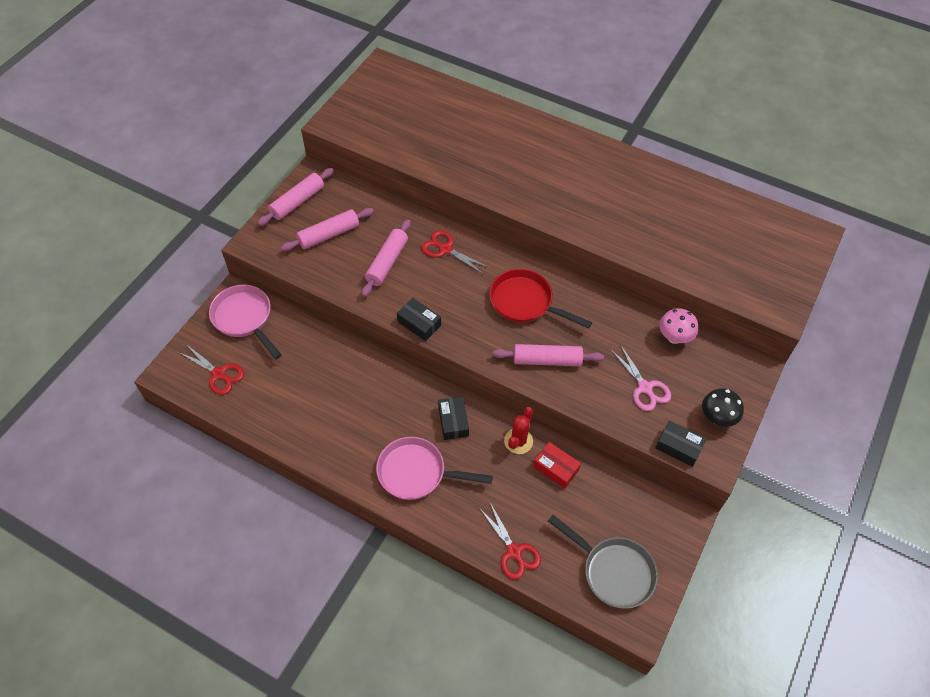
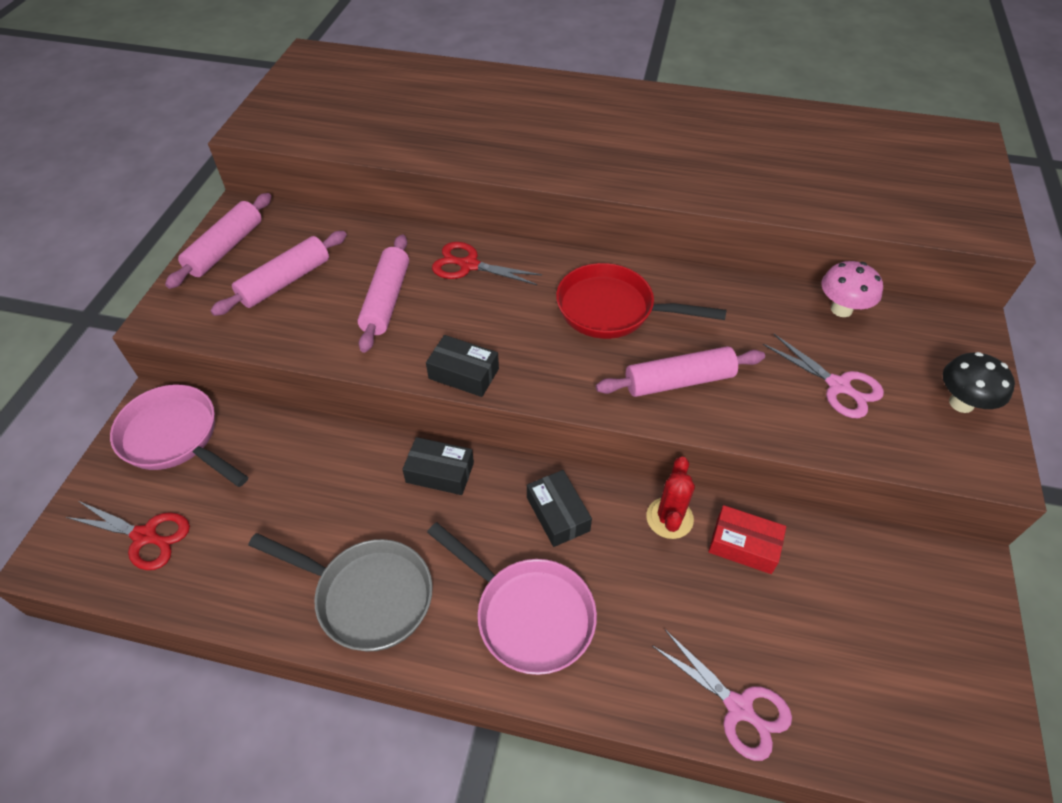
camera: 15 degrees left, 5 degrees down
pink pan [376,437,493,500] -> pink pan turned 135 degrees counterclockwise [427,522,597,675]
red scissors [480,503,541,580] -> pink scissors [652,630,792,761]
grey pan [548,515,658,609] -> grey pan moved to [248,533,433,652]
black box [655,420,706,467] -> black box moved to [402,437,474,495]

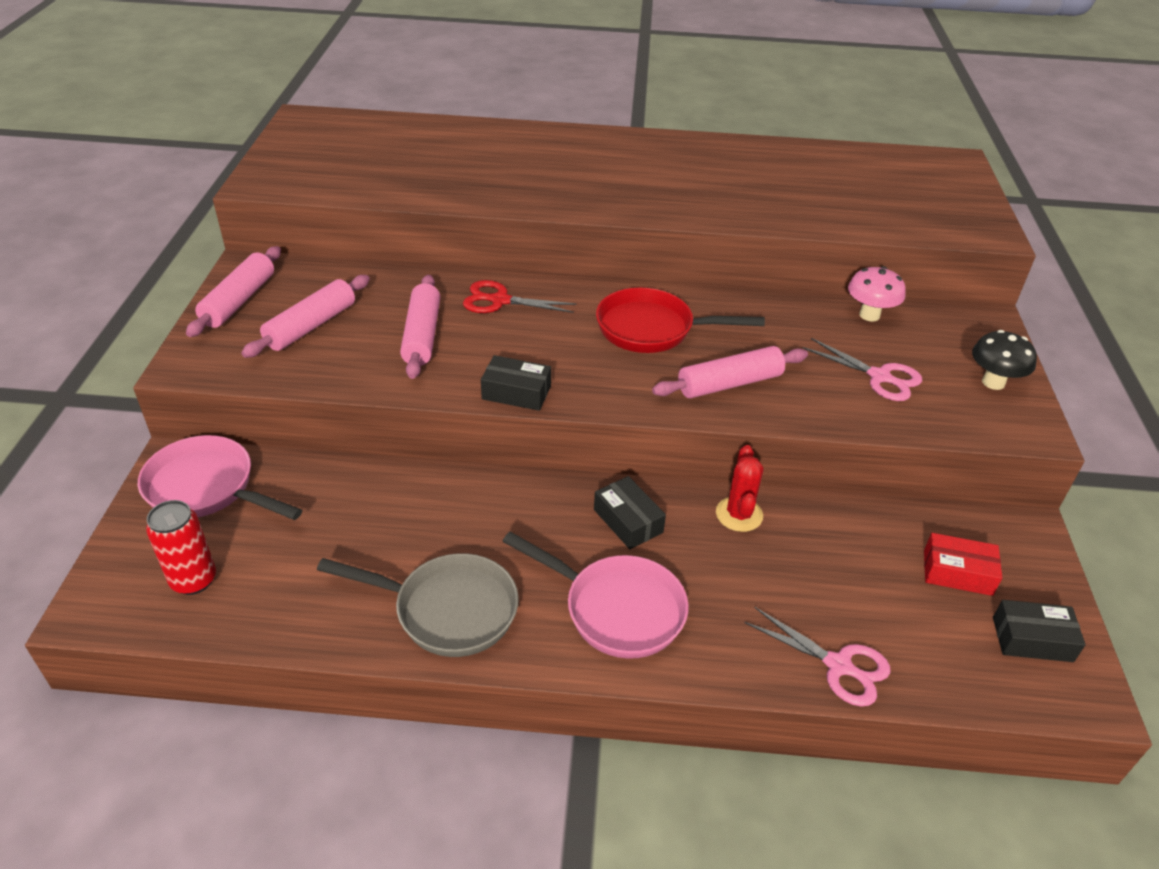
camera: 10 degrees left, 10 degrees down
red scissors [66,500,190,570] -> red can [146,500,216,595]
black box [402,437,474,495] -> black box moved to [993,600,1086,662]
red box [708,505,786,574] -> red box moved to [924,533,1002,596]

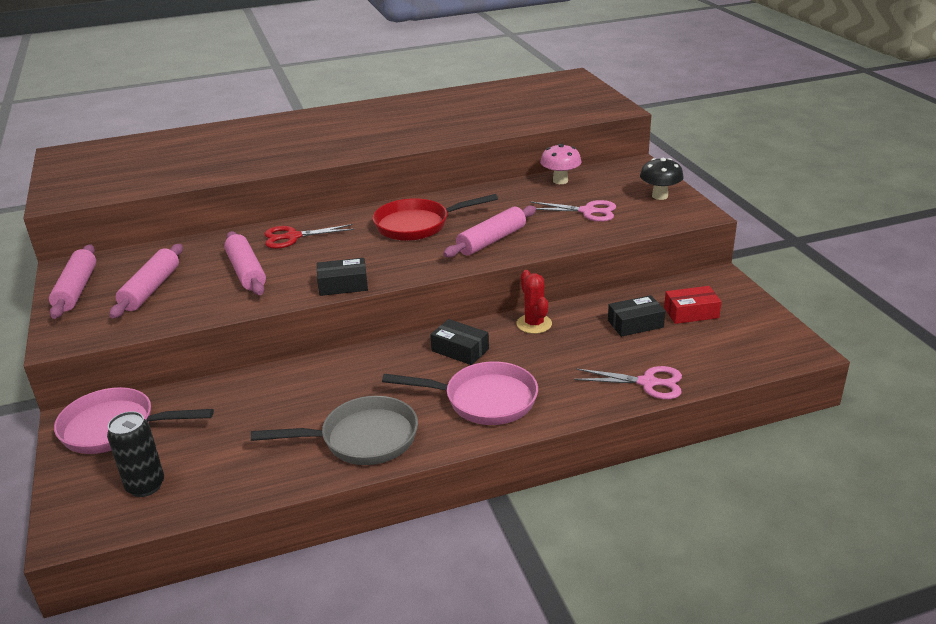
camera: 20 degrees left, 10 degrees down
red can [146,500,216,595] -> black can [107,411,164,497]
black box [993,600,1086,662] -> black box moved to [608,295,665,337]

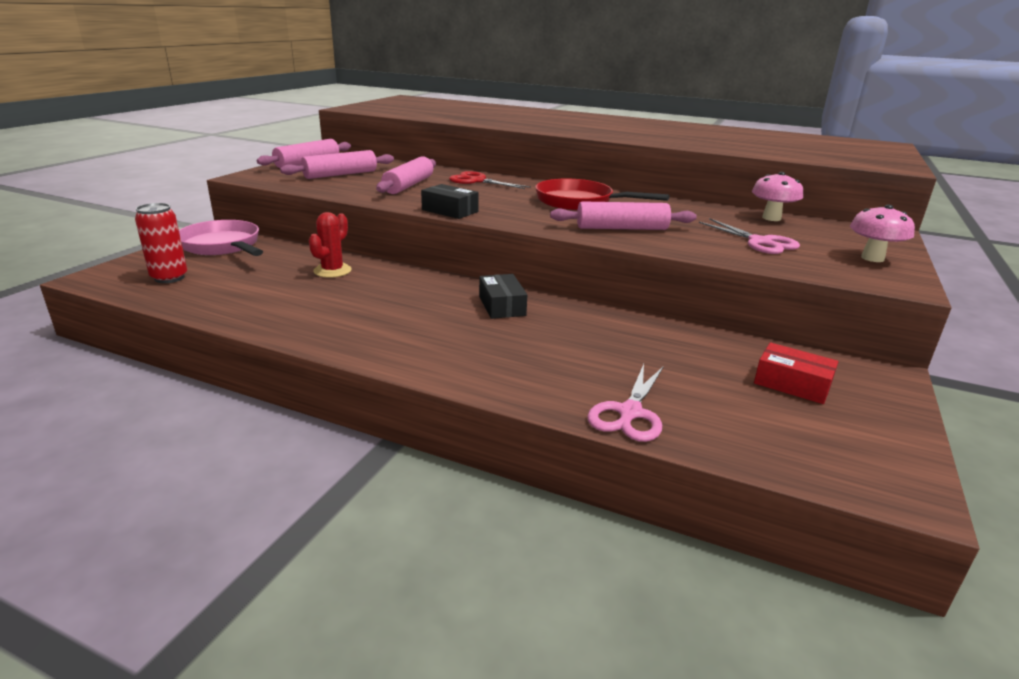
camera: 40 degrees right, 5 degrees down
black can [107,411,164,497] -> red can [135,203,187,283]
grey pan [251,396,418,465] -> none
pink pan [382,362,538,425] -> none
red cactus [517,270,552,334] -> red cactus moved to [309,212,352,278]
pink scissors [575,366,682,399] -> pink scissors turned 60 degrees clockwise [587,364,664,442]
black box [608,295,665,337] -> none
black mushroom [640,158,684,200] -> pink mushroom [850,204,915,262]

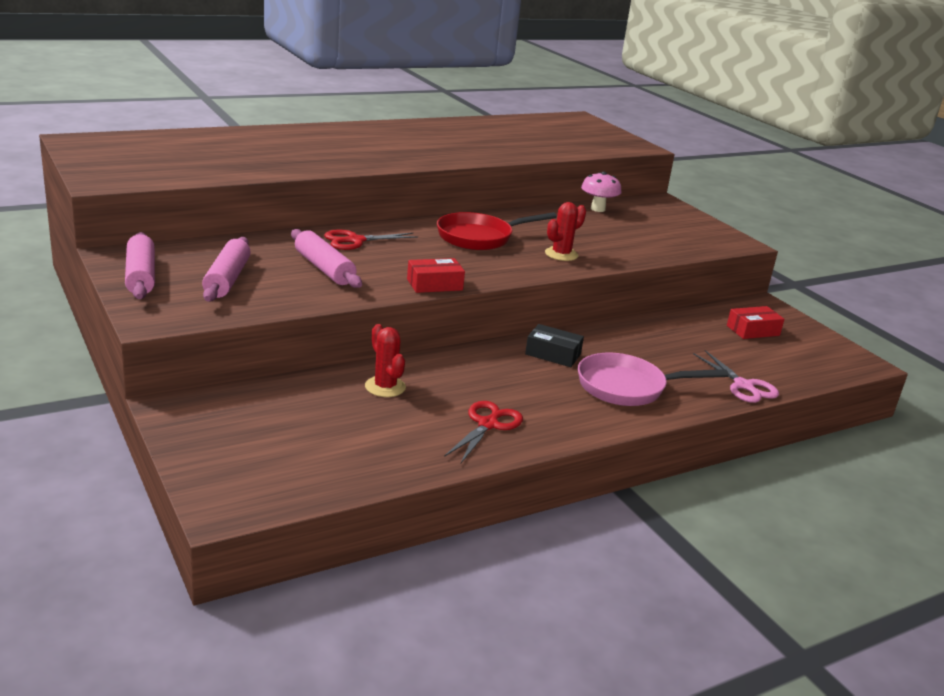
camera: 55 degrees left, 0 degrees up
red can [135,203,187,283] -> none
pink pan [179,220,263,256] -> pink pan moved to [578,353,728,406]
black box [421,184,479,219] -> red box [407,258,465,293]
pink rolling pin [550,201,697,230] -> red cactus [545,202,586,261]
pink scissors [699,218,800,254] -> none
pink mushroom [850,204,915,262] -> none
none -> red scissors [444,401,523,463]

